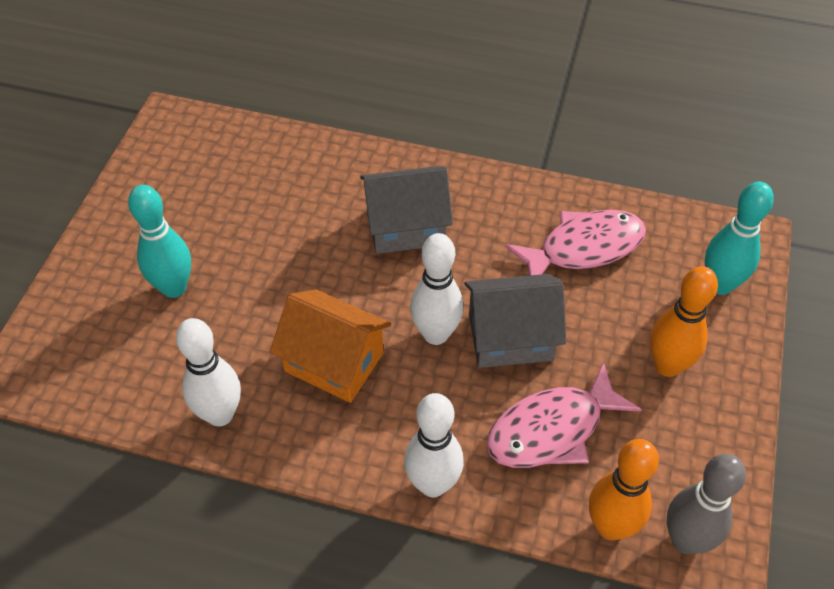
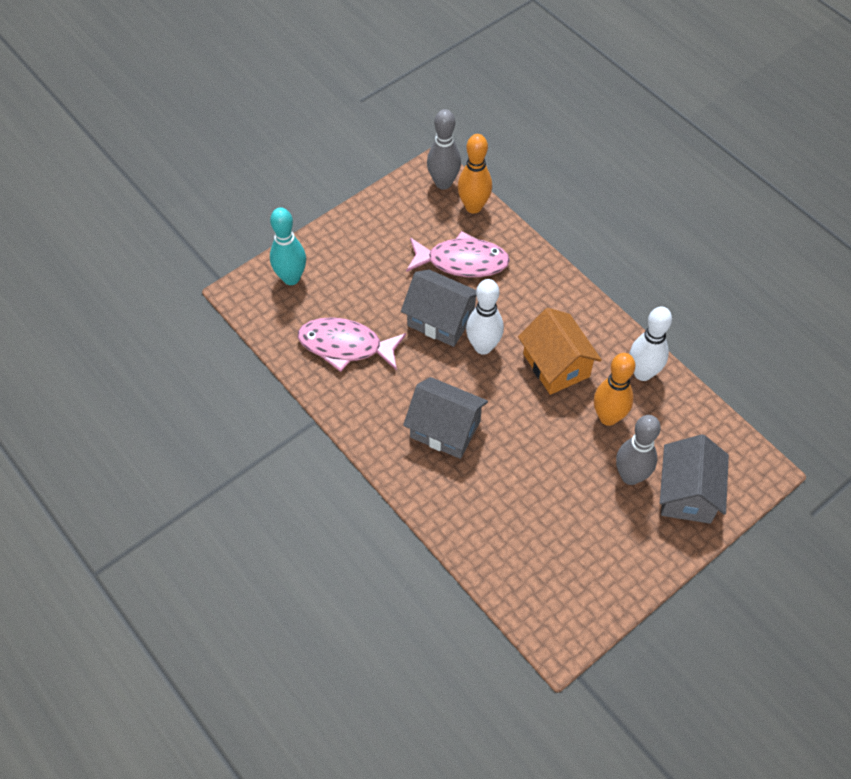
camera: 145 degrees left, 5 degrees up
turquoise bowling pin [128,185,191,298] -> grey bowling pin [616,415,661,485]
white bowling pin [404,393,464,497] -> none
orange bowling pin [650,266,718,377] -> orange bowling pin moved to [594,353,635,426]
none -> grey house [660,434,729,524]

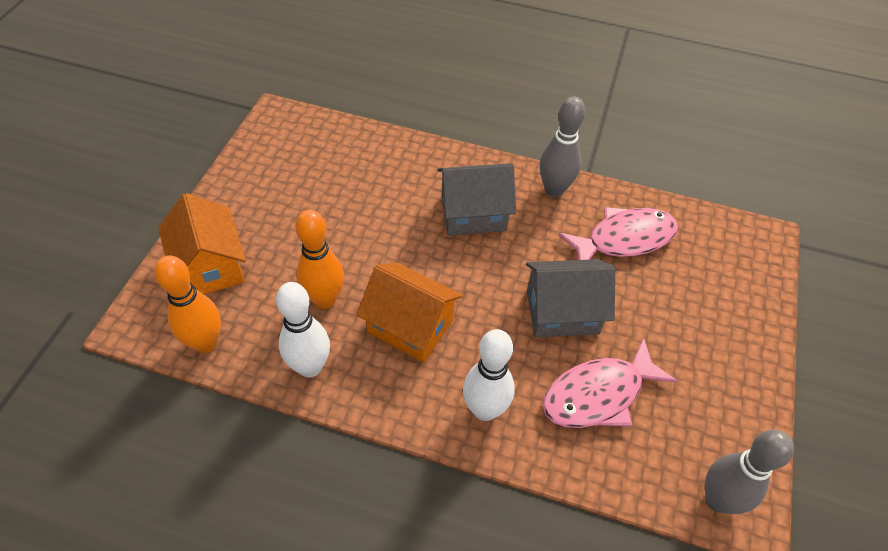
camera: 145 degrees right, 5 degrees down
turquoise bowling pin [270,207,306,285] -> none
orange bowling pin [458,134,492,214] -> orange bowling pin moved to [155,255,221,353]
white bowling pin [466,279,504,355] -> white bowling pin moved to [463,329,515,421]
grey bowling pin [616,415,661,485] -> grey bowling pin moved to [540,97,585,197]
grey house [660,434,729,524] -> orange house [158,193,246,294]

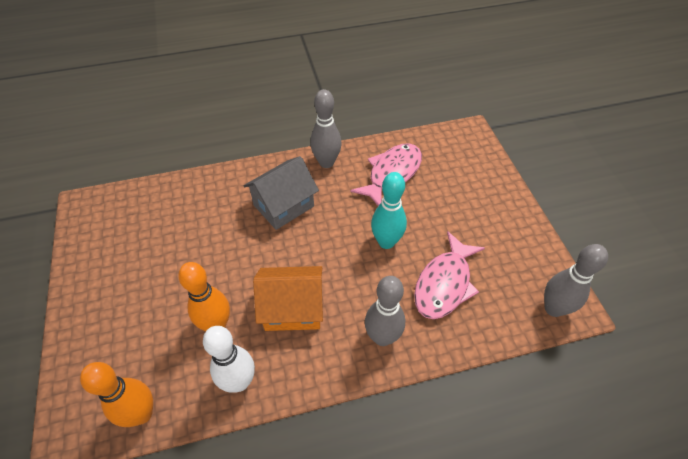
camera: 30 degrees left, 0 degrees up
orange house [158,193,246,294] -> none
white bowling pin [463,329,515,421] -> grey bowling pin [365,276,405,346]
grey house [526,259,615,337] -> turquoise bowling pin [371,172,407,249]

